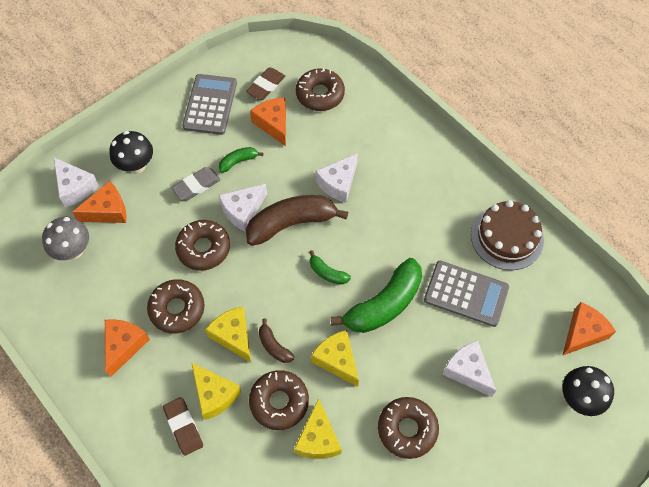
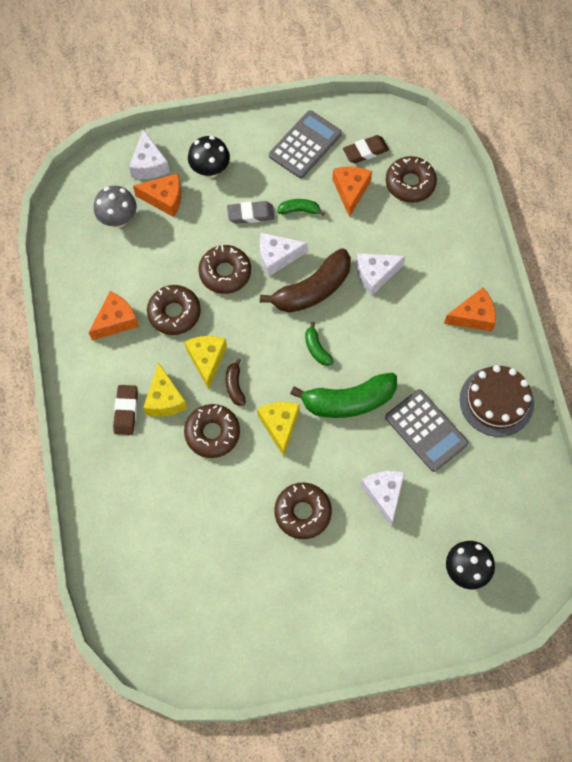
camera: 30 degrees right, 5 degrees up
brown banana [246,195,348,246] -> brown banana turned 135 degrees clockwise [260,248,351,313]
yellow cheese [294,398,342,459] -> none
orange cheese [562,302,616,356] -> orange cheese moved to [444,288,496,332]

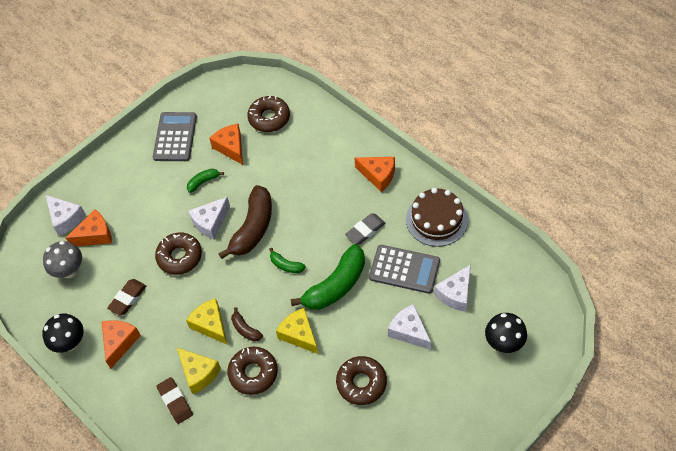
camera: 30 degrees left, 10 degrees down
brown donut [147,285,201,335] -> none
black mushroom [188,136,230,178] -> black mushroom moved to [42,313,84,353]
grey eraser [227,201,274,224] -> grey eraser moved to [345,213,385,244]
brown eraser [343,135,389,163] -> brown eraser moved to [107,279,146,315]
white cheese [356,253,406,296] -> white cheese moved to [434,264,471,312]
orange cheese [444,288,496,332] -> orange cheese turned 75 degrees clockwise [354,157,395,192]

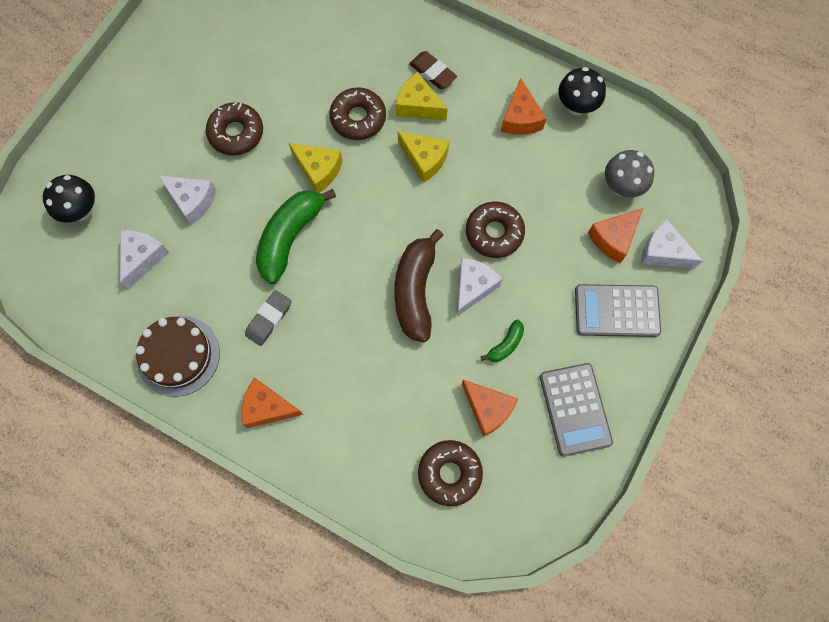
camera: 160 degrees right, 15 degrees up
brown eraser [107,279,146,315] -> none
brown banana [231,307,263,341] -> none
green banana [269,248,306,273] -> none
grey calculator [369,245,440,294] -> grey calculator moved to [575,284,661,337]

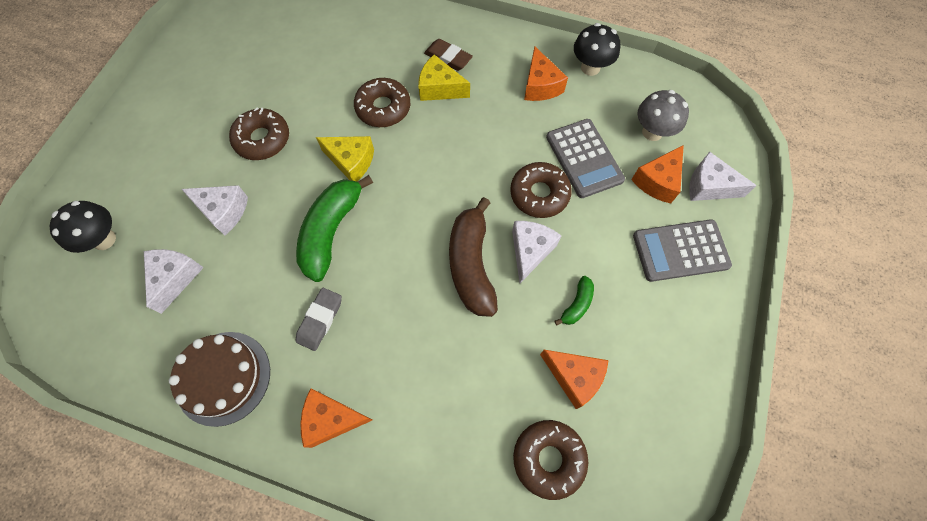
camera: 10 degrees left, 5 degrees down
yellow cheese [398,131,449,183] -> none
grey calculator [540,363,613,457] -> grey calculator moved to [546,119,625,198]

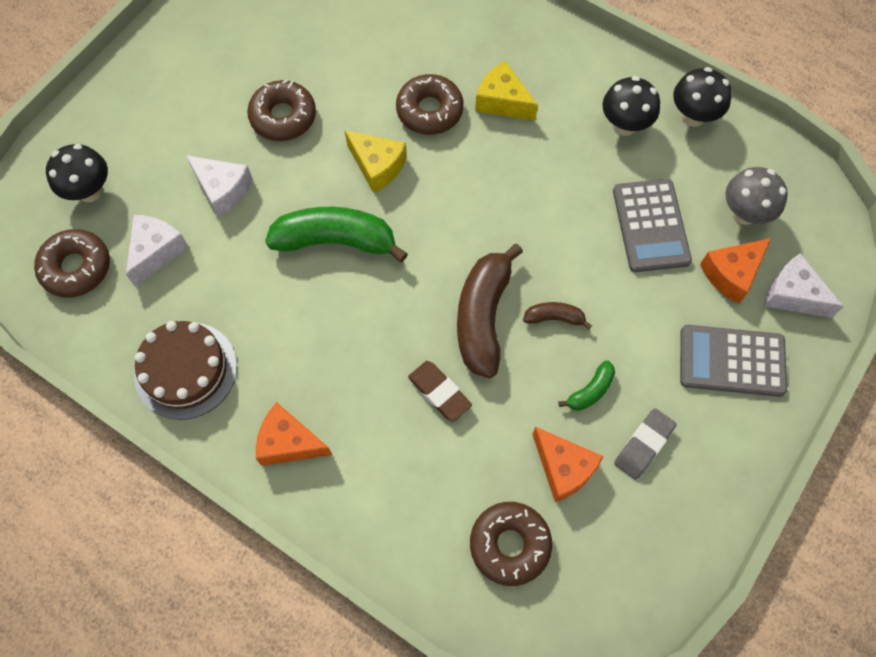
camera: 15 degrees right, 0 degrees up
green banana [296,175,373,282] -> green banana turned 60 degrees clockwise [265,207,408,262]
grey eraser [296,288,342,351] -> grey eraser moved to [614,408,677,480]
brown eraser [424,39,473,71] -> brown eraser moved to [408,361,472,422]
brown donut [510,162,572,218] -> brown donut moved to [34,229,110,298]
white cheese [512,221,562,283] -> brown banana [523,302,592,329]
orange cheese [524,46,568,101] -> black mushroom [602,76,660,136]

